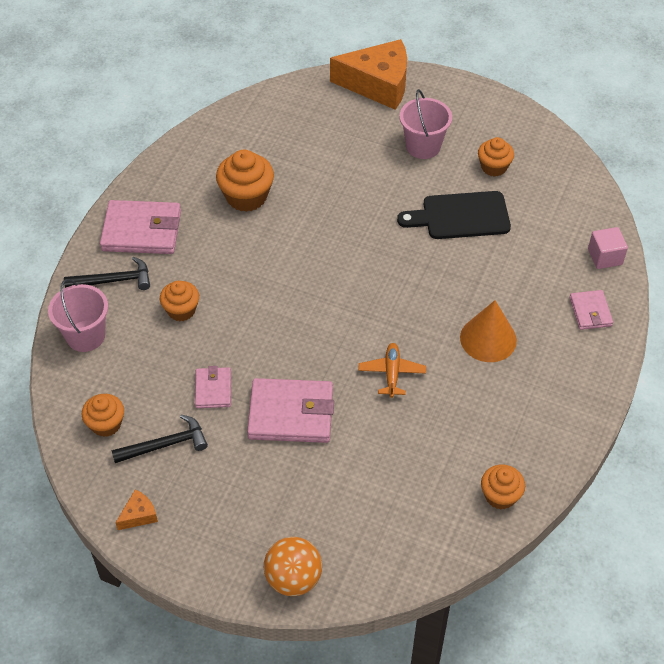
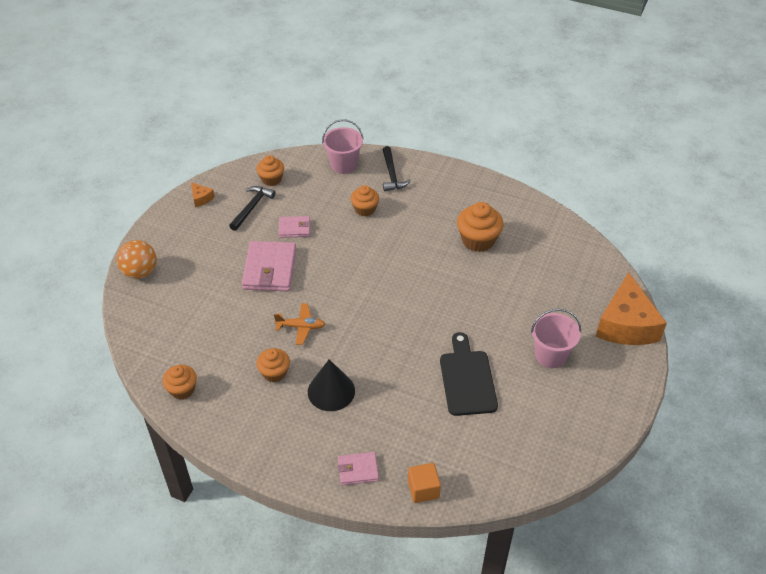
camera: 90 degrees right, 5 degrees down
pink wallet [100,200,181,254] -> none
black hammer [111,414,208,463] -> black hammer turned 135 degrees counterclockwise [229,186,275,231]
orange cone [460,300,517,362] -> black cone [308,359,355,411]
orange cupcake [478,137,514,177] -> orange cupcake moved to [256,348,290,383]
pink cube [588,227,628,269] -> orange cube [408,463,441,503]

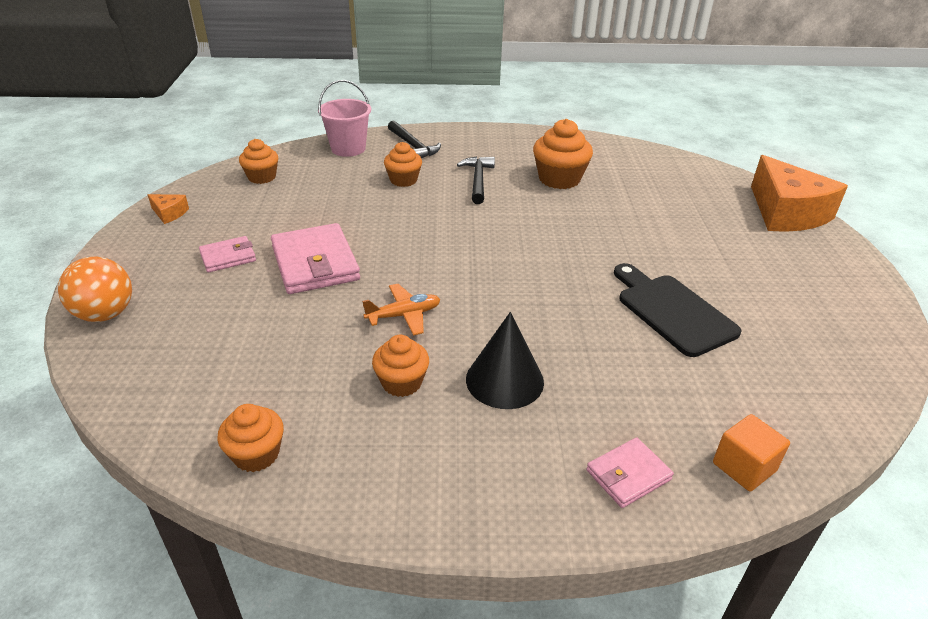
camera: 25 degrees left, 10 degrees down
black hammer [229,186,275,231] -> black hammer moved to [457,157,495,204]
pink wallet [278,216,311,238] -> pink wallet moved to [199,236,256,272]
pink bucket [531,309,581,368] -> none

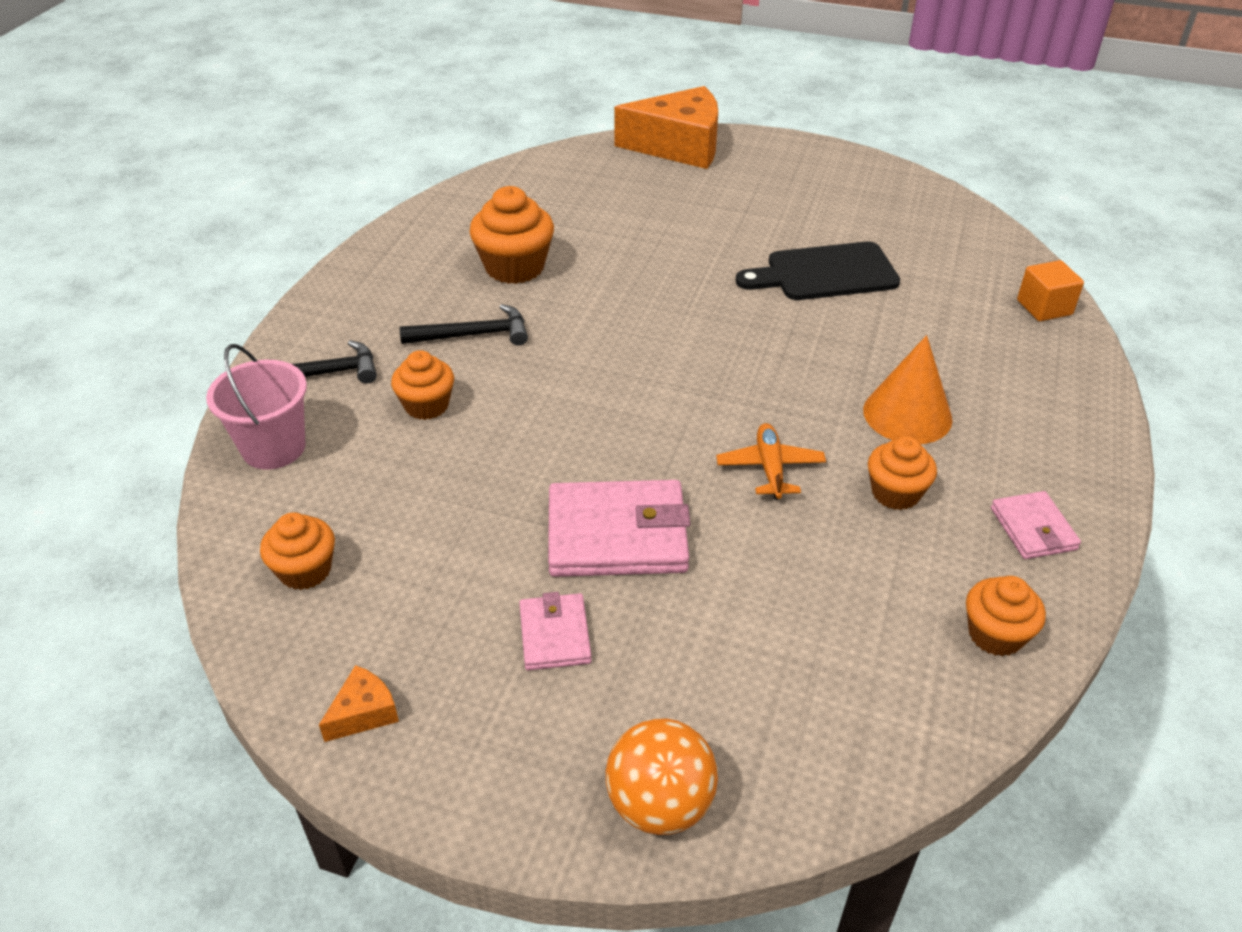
camera: 70 degrees left, 5 degrees up
black hammer [457,157,495,204] -> black hammer turned 150 degrees clockwise [399,304,528,346]
black cone [466,312,544,409] -> orange cone [863,335,952,444]
pink wallet [586,437,674,508] -> pink wallet moved to [991,491,1081,559]

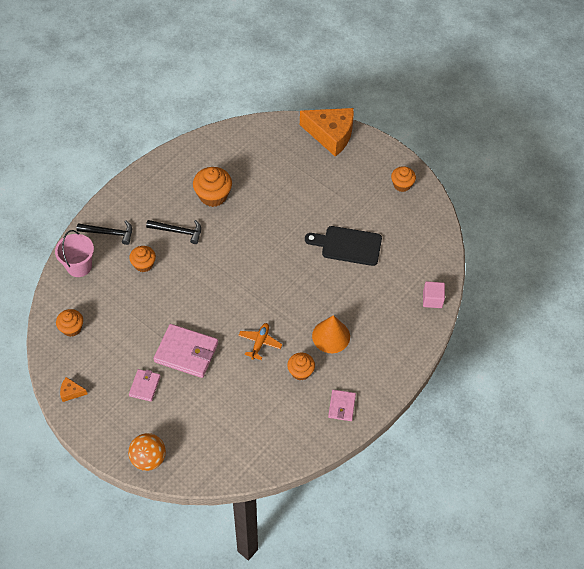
camera: 20 degrees right, 15 degrees up
orange cheese [319,665,399,742] -> orange cheese turned 150 degrees counterclockwise [60,377,87,402]
orange cupcake [966,576,1046,656] -> orange cupcake moved to [391,166,416,192]
orange cube [1017,260,1084,321] -> pink cube [423,281,445,308]

